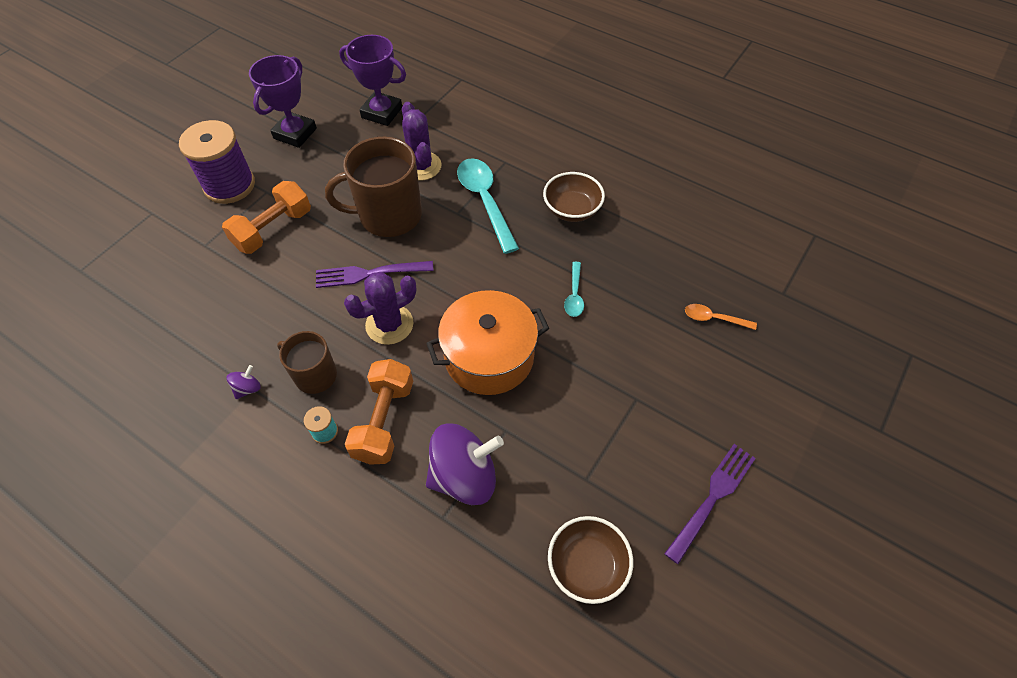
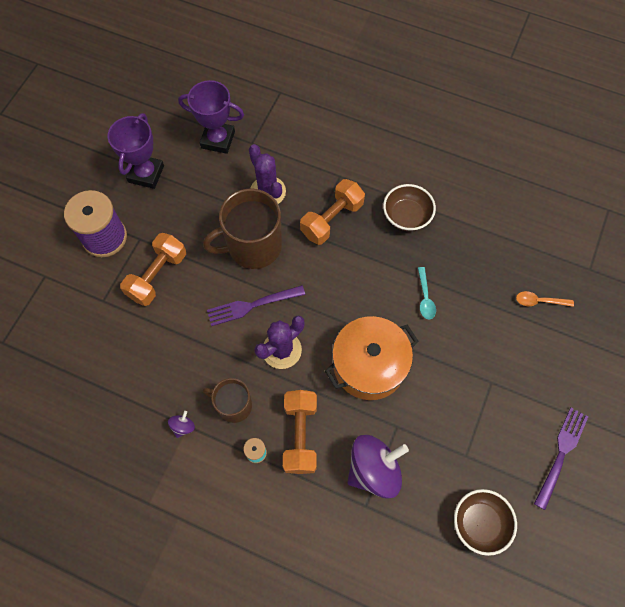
camera: 10 degrees left, 10 degrees up
turquoise spoon [457,158,519,254] -> orange dumbbell [300,179,365,245]

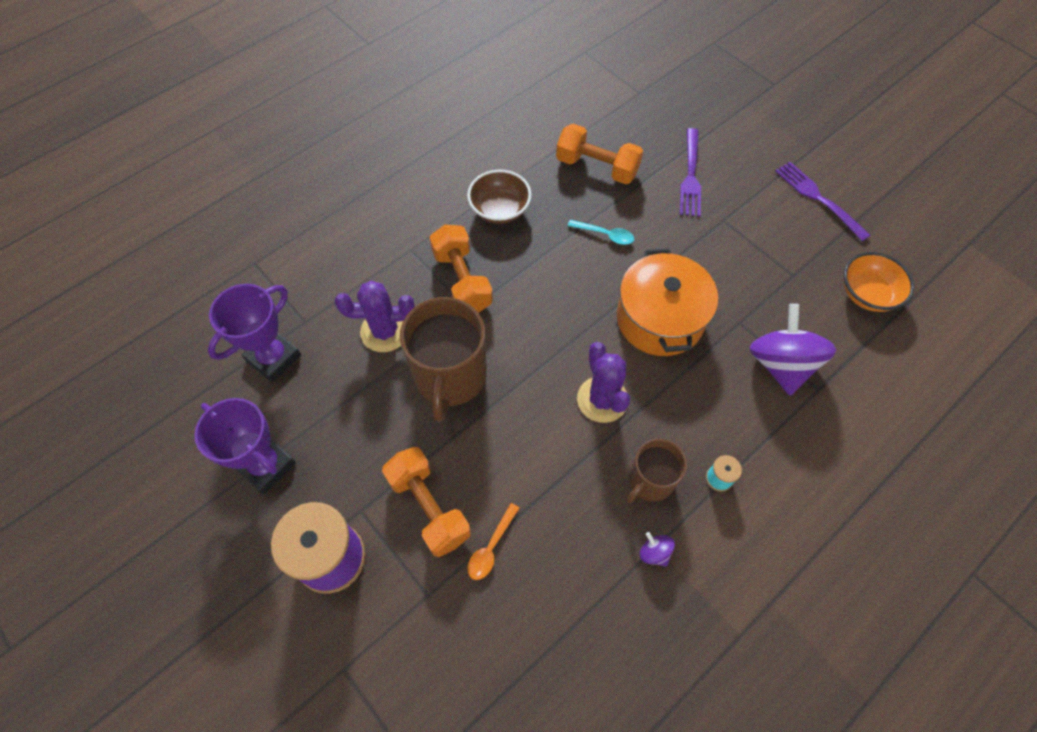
camera: 65 degrees left, 5 degrees down
purple fork [207,285,305,326] -> purple fork moved to [680,128,701,217]
orange dumbbell [283,390,317,474] -> orange dumbbell moved to [556,124,643,184]
brown bowl [454,489,517,556] -> orange bowl [844,252,914,312]
orange spoon [516,291,574,307] -> orange spoon moved to [467,503,520,580]

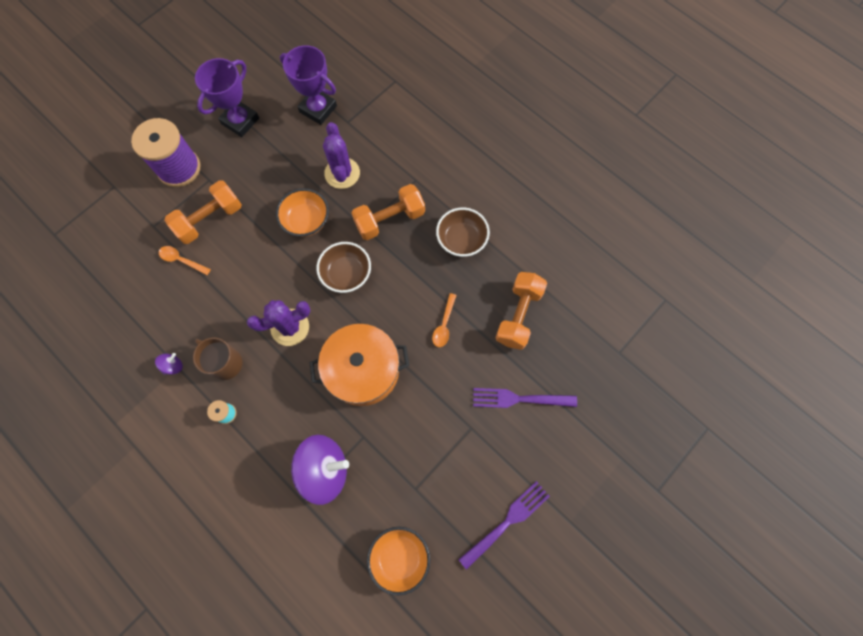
camera: 85 degrees right, 10 degrees up
brown mug [400,297,487,422] -> orange bowl [276,188,329,237]
turquoise spoon [568,220,634,245] -> orange spoon [432,293,457,347]
none -> brown bowl [316,242,371,293]

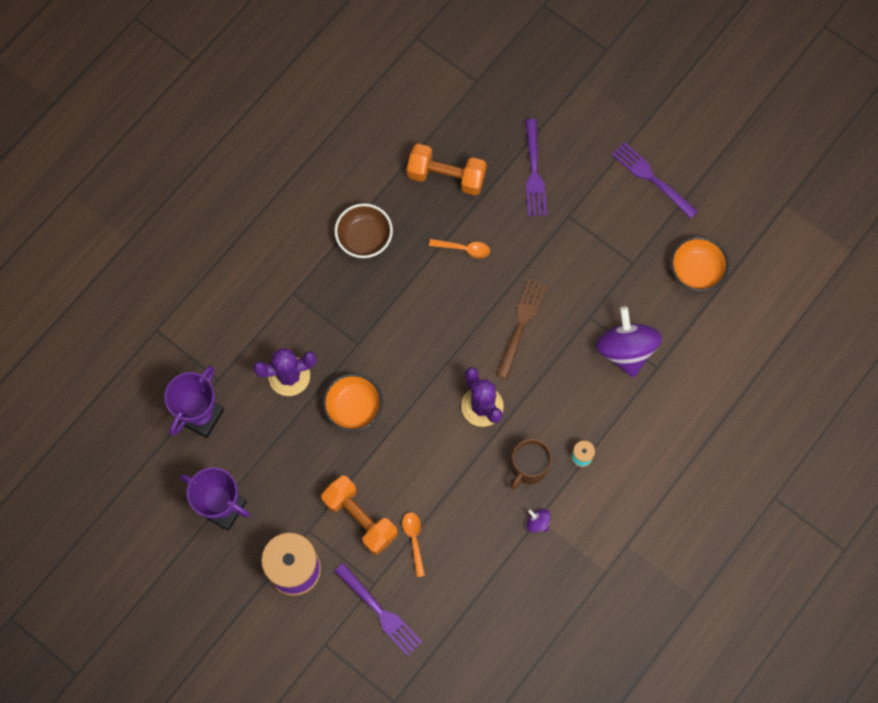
camera: 95 degrees left, 0 degrees up
orange spoon [159,246,211,275] -> orange spoon turned 150 degrees clockwise [402,512,425,577]
orange pot [309,324,409,406] -> brown fork [496,279,547,379]
brown bowl [316,242,371,293] -> none
orange dumbbell [352,184,425,240] -> none
none -> purple fork [334,563,422,656]

